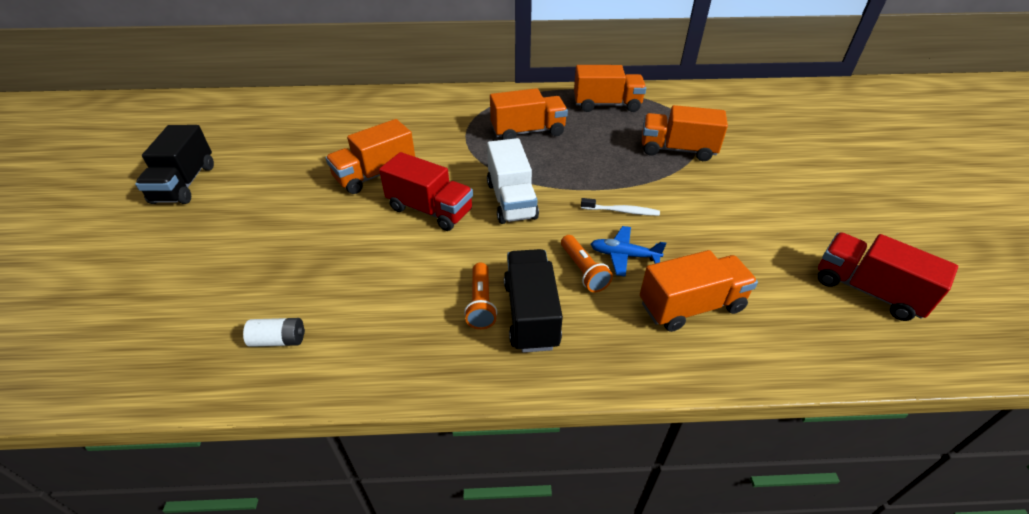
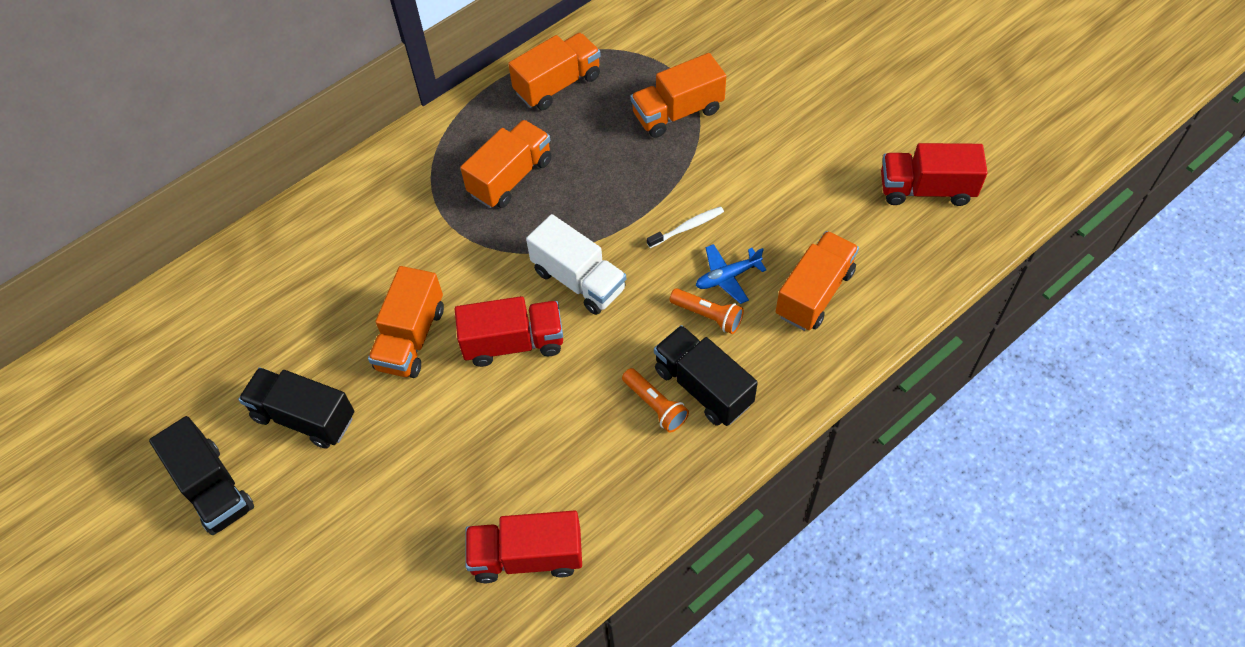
camera: 35 degrees left, 15 degrees up
white battery [243,318,305,347] -> red truck [466,510,582,583]
none -> black truck [238,367,354,449]

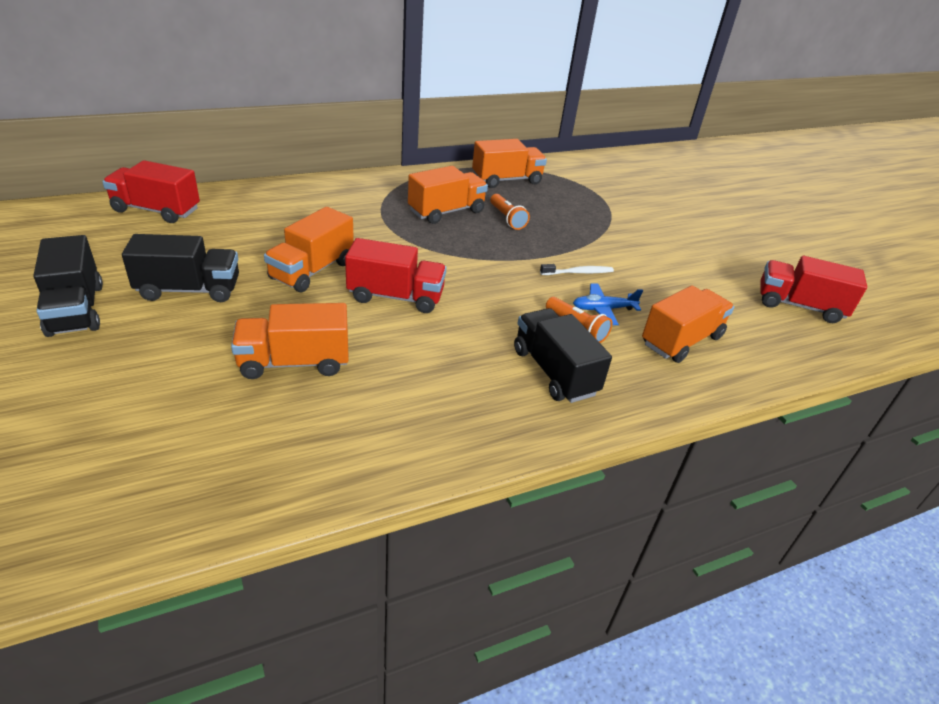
camera: 10 degrees right, 20 degrees down
black truck [238,367,354,449] -> black truck turned 135 degrees clockwise [122,234,239,302]
red truck [466,510,582,583] -> red truck moved to [102,160,200,223]
white truck [526,214,626,315] -> none
orange flashlight [622,368,689,432] -> orange flashlight moved to [490,194,530,230]
orange truck [631,53,726,138] -> orange truck moved to [231,303,349,379]

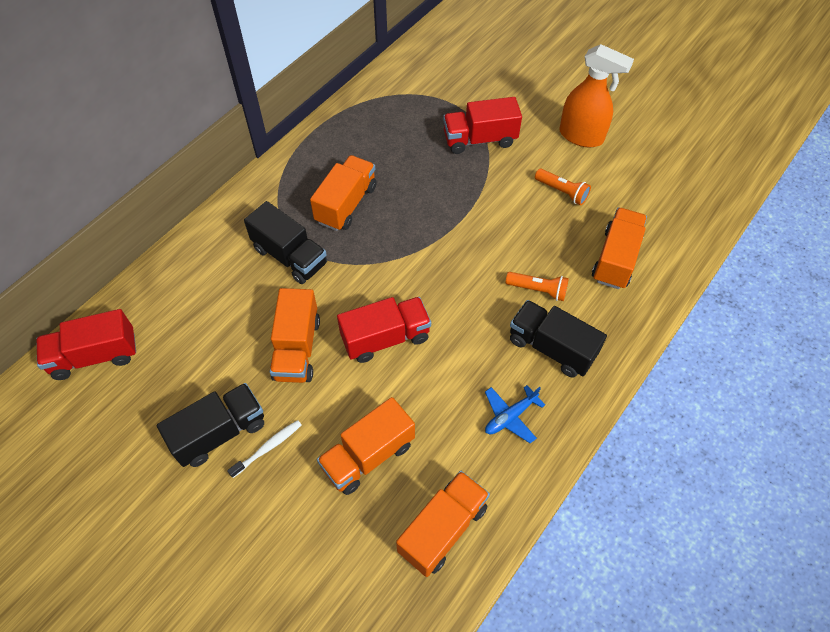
camera: 25 degrees left, 20 degrees up
black truck [33,235,103,337] -> black truck moved to [244,201,327,284]
orange truck [472,139,547,188] -> orange truck moved to [396,471,490,577]
orange flashlight [490,194,530,230] -> orange flashlight moved to [535,169,591,205]
white toothbrush [540,264,614,275] -> white toothbrush moved to [227,420,301,478]
blue plane [573,284,643,325] -> blue plane moved to [485,385,545,443]
red truck [760,256,867,323] -> red truck moved to [443,97,522,154]
none -> orange spray bottle [559,44,634,148]

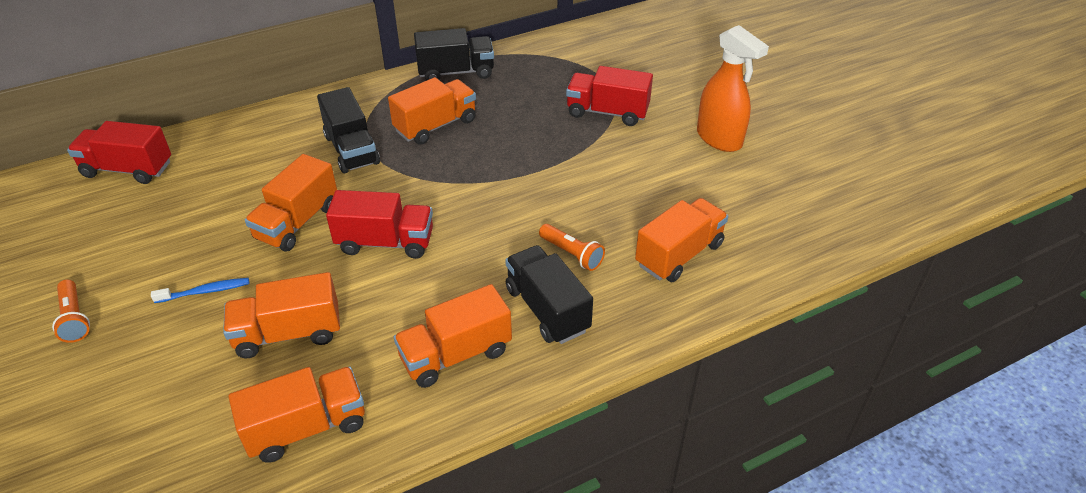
camera: 25 degrees right, 15 degrees down
black truck [157,383,264,467] -> black truck moved to [414,28,494,80]
white toothbrush [227,420,301,478] -> blue toothbrush [151,278,249,303]
blue plane [485,385,545,443] -> orange truck [394,284,512,388]
orange flashlight [535,169,591,205] -> orange flashlight moved to [52,280,90,343]

